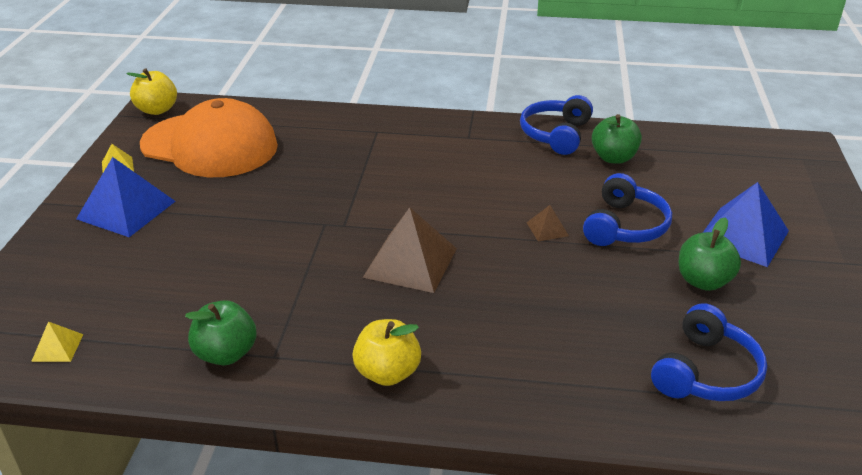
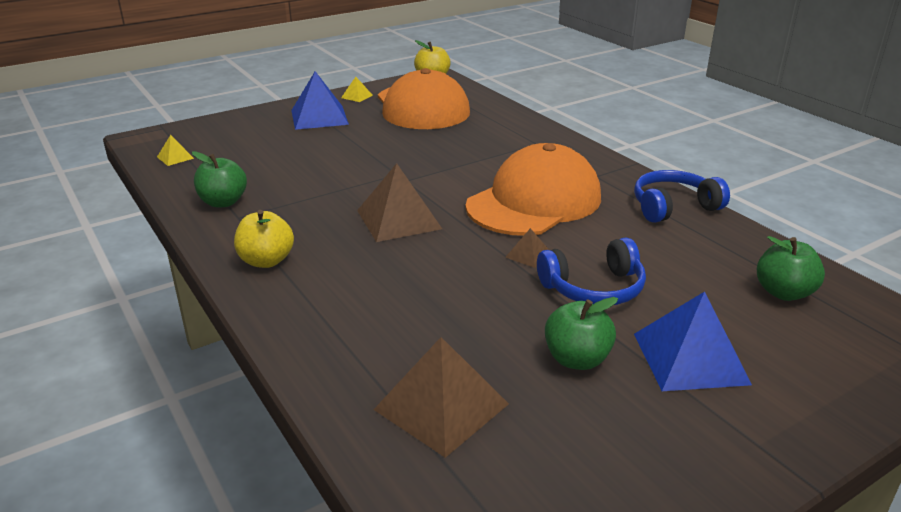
camera: 50 degrees right, 5 degrees down
green apple [592,114,642,164] -> green apple moved to [757,236,825,301]
blue headphones [651,303,767,401] -> brown pyramid [373,337,509,458]
none -> orange cap [466,143,601,236]

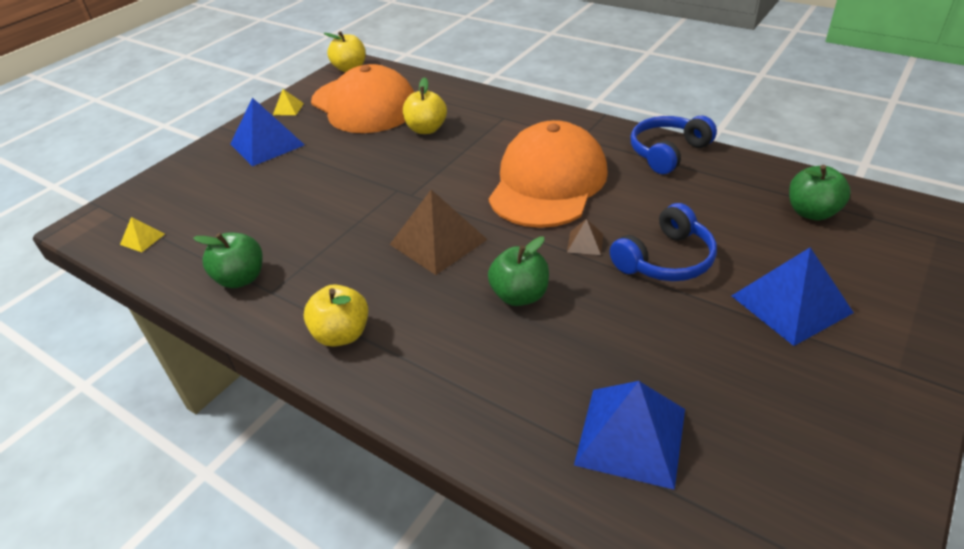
camera: 20 degrees left, 10 degrees up
brown pyramid [373,337,509,458] -> blue pyramid [574,381,685,490]
green apple [545,297,618,370] -> green apple moved to [488,236,549,306]
none -> yellow apple [403,77,447,134]

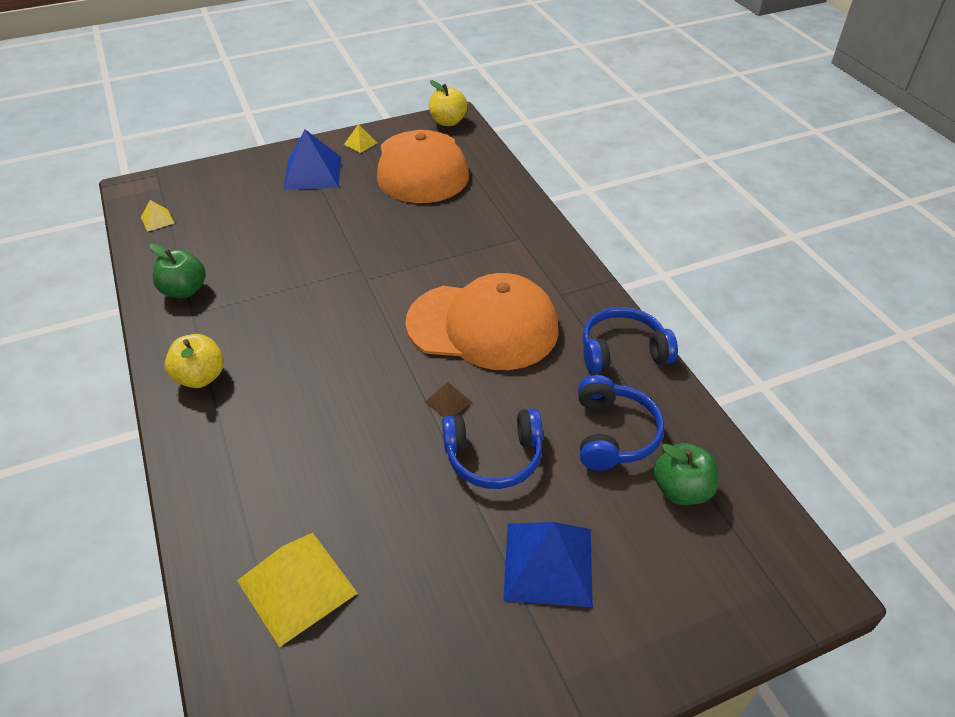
camera: 30 degrees right, 5 degrees up
brown pyramid [390,190,488,275] -> none
yellow apple [403,77,447,134] -> none
green apple [488,236,549,306] -> none
orange cap [489,120,608,228] -> orange cap turned 45 degrees clockwise [405,273,559,370]
blue pyramid [574,381,685,490] -> yellow pyramid [237,533,358,647]
none -> blue headphones [578,375,664,471]

